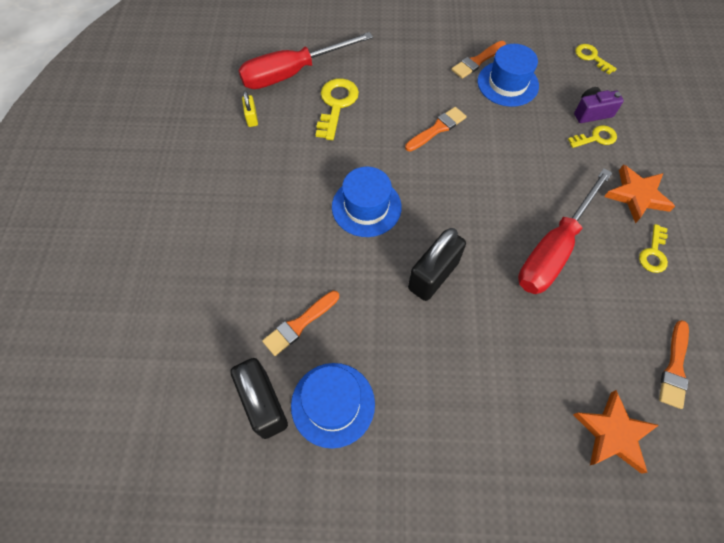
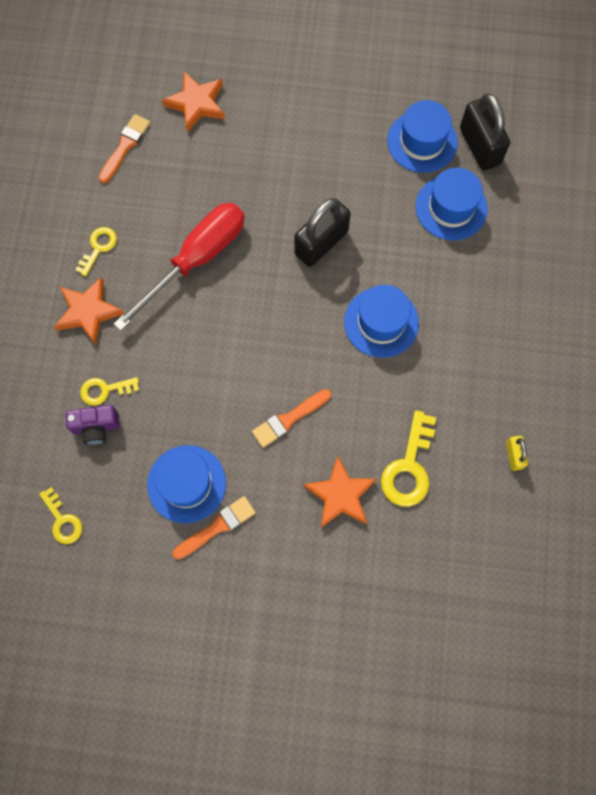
camera: 175 degrees left, 10 degrees up
red screwdriver [238,32,373,89] -> none
orange brush [262,291,339,356] -> blue hat [416,168,488,240]
none -> orange star [303,456,376,527]

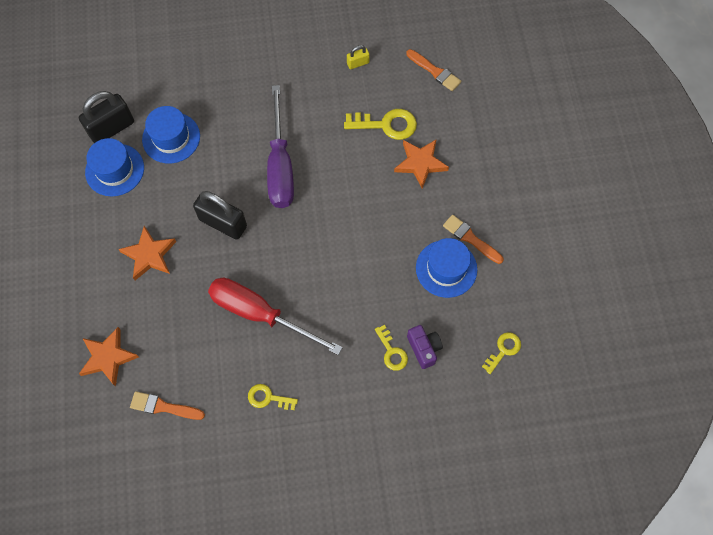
camera: 105 degrees left, 5 degrees down
orange star [54,277,124,345] -> orange star moved to [118,226,176,280]
orange brush [252,389,331,448] -> orange brush moved to [406,49,461,91]
blue hat [344,285,419,358] -> purple screwdriver [267,85,294,208]

